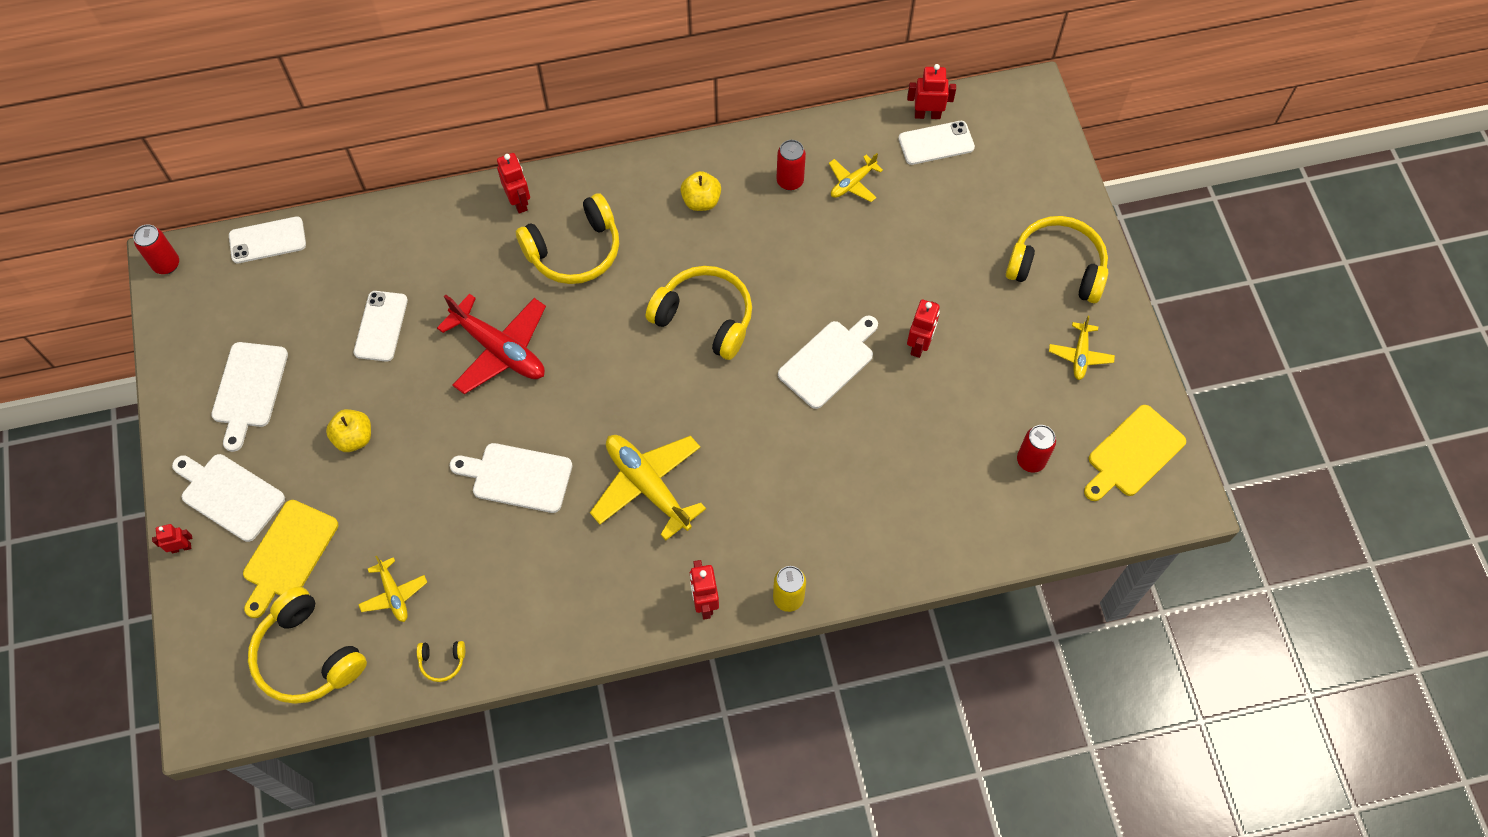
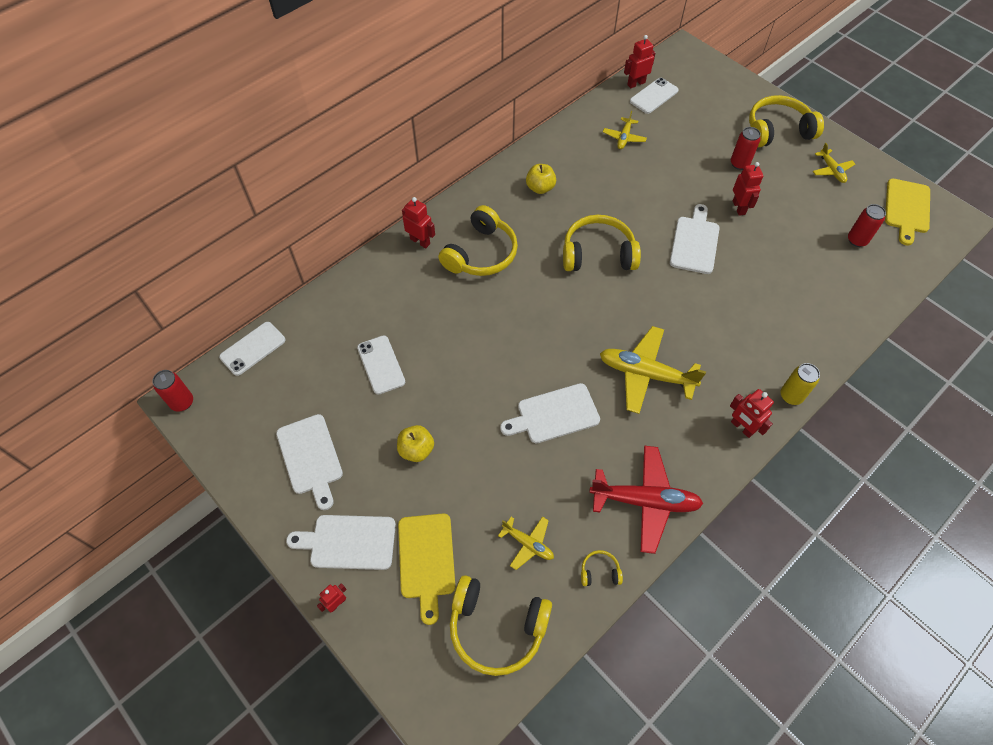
camera: 30 degrees left, 5 degrees down
yellow headphones [417,641,465,682] -> yellow headphones turned 150 degrees counterclockwise [581,550,623,586]
red plane [437,294,546,394] -> red plane moved to [589,446,704,554]
red can [776,140,806,191] -> red can moved to [731,127,761,170]

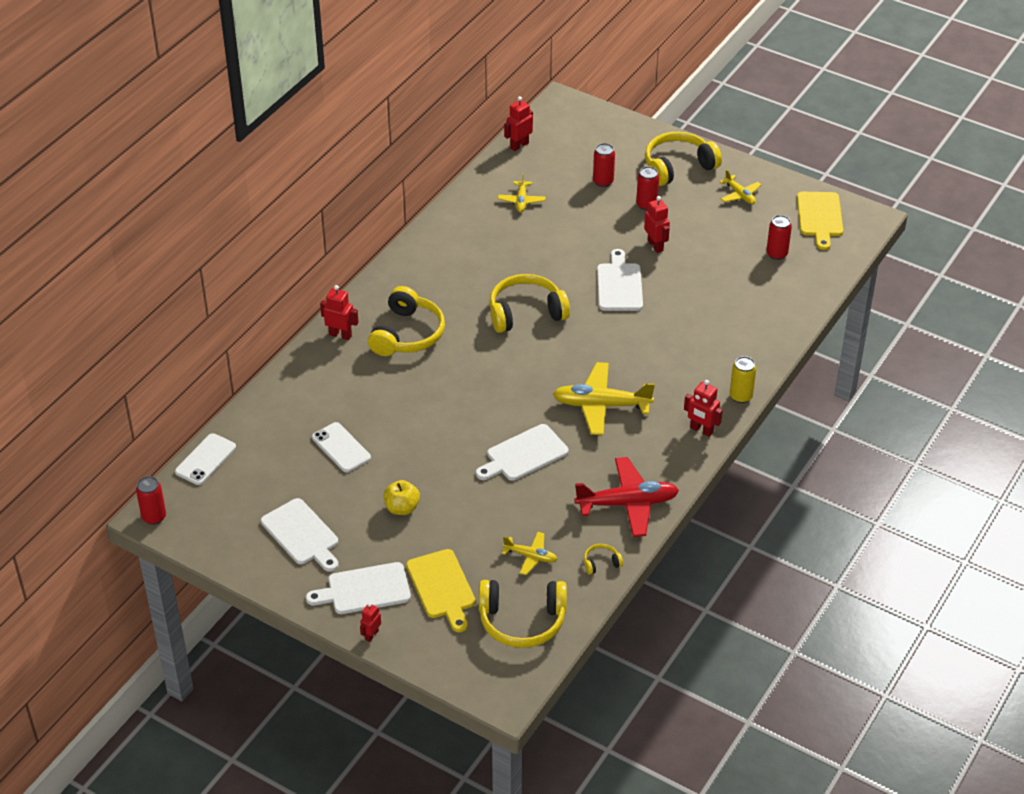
camera: 15 degrees left, 15 degrees down
yellow apple [526,164,556,194] -> none
white phone [630,78,679,114] -> none
none -> red can [593,143,615,187]

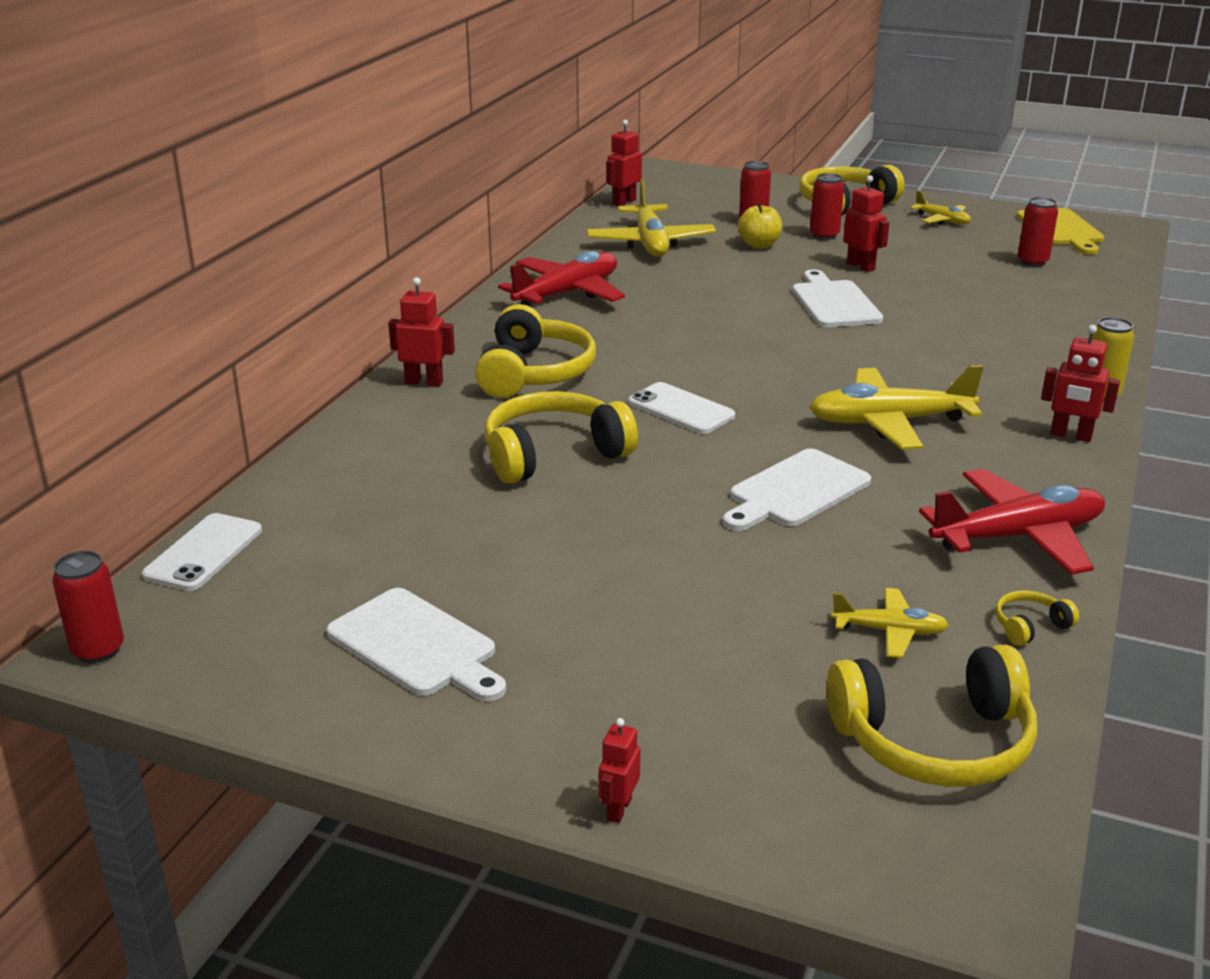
camera: 10 degrees left, 15 degrees down
white cutting board [306,562,411,614] -> none
white phone [312,422,371,472] -> white phone moved to [628,382,735,434]
yellow apple [384,480,420,515] -> yellow apple moved to [738,202,782,249]
yellow cutting board [406,549,475,632] -> none
yellow headphones [489,274,570,333] -> yellow headphones moved to [485,391,638,484]
yellow plane [498,173,546,213] -> yellow plane [586,179,716,257], size x1.89
none -> red plane [498,251,625,307]

